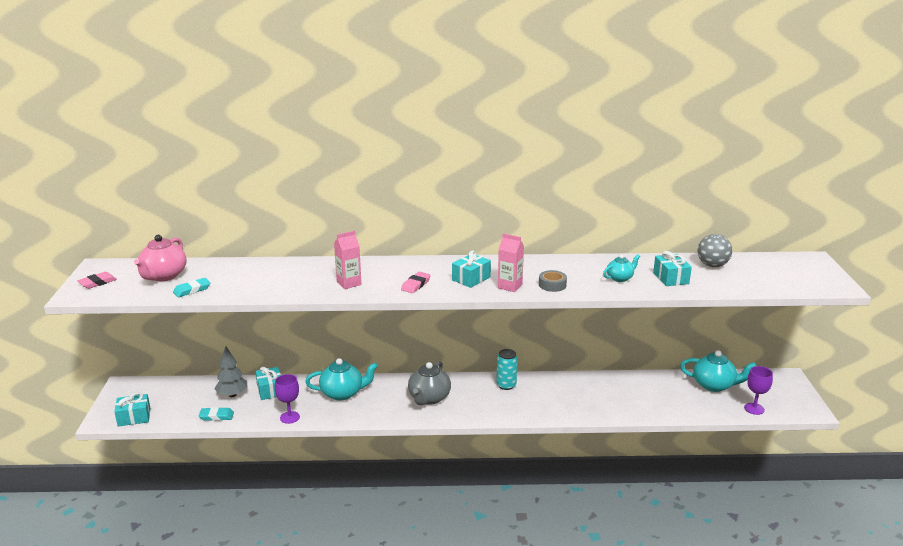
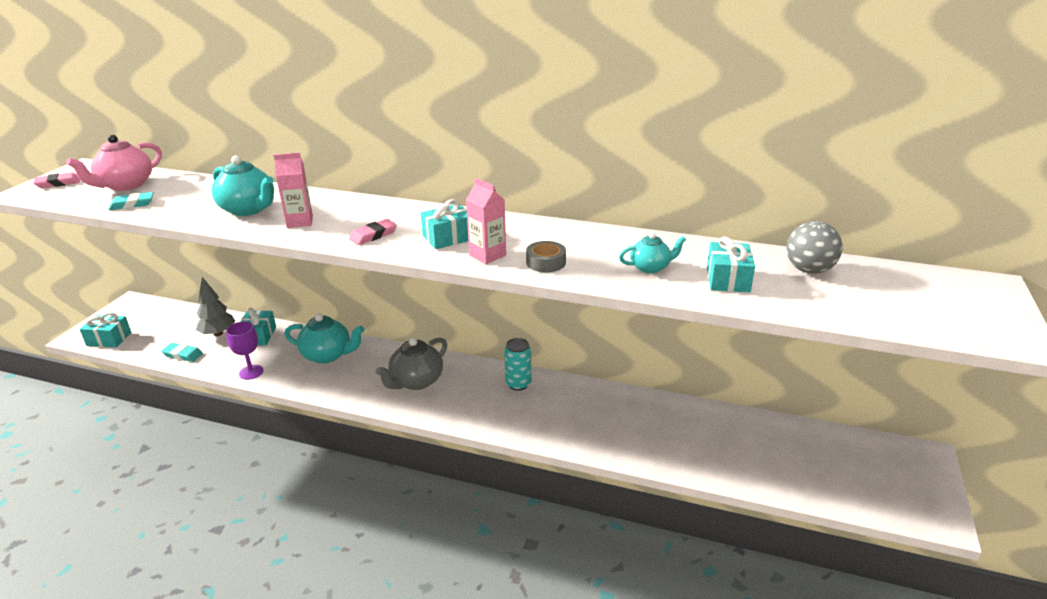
camera: 20 degrees right, 5 degrees up
turquoise teapot [680,350,756,392] -> turquoise teapot moved to [212,156,274,216]
purple goblet [744,366,773,415] -> none

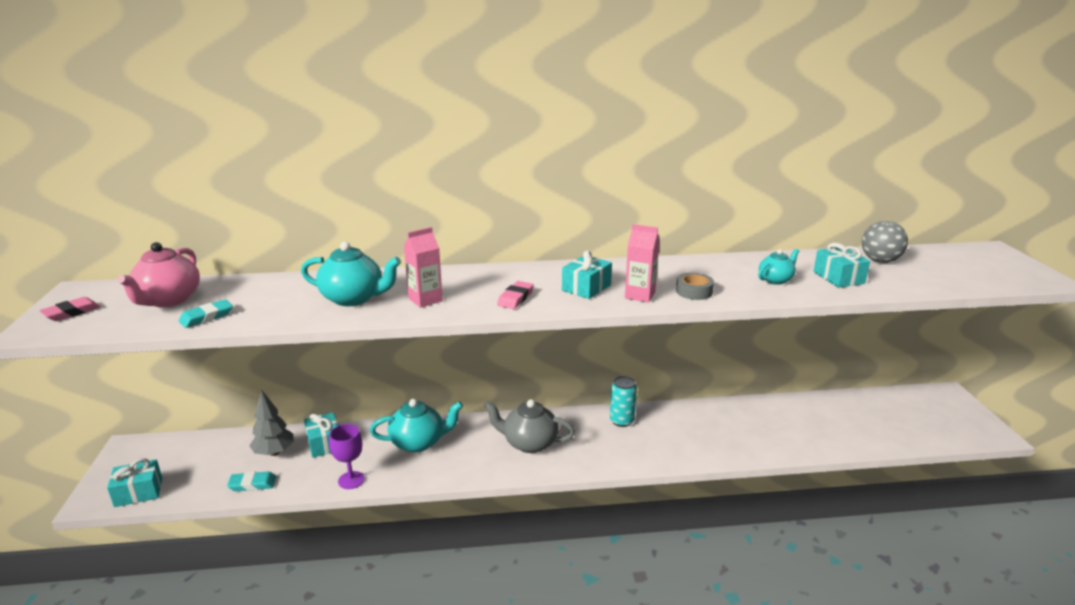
camera: 25 degrees left, 5 degrees down
grey teapot [375,337,447,390] -> grey teapot turned 90 degrees clockwise [484,399,575,453]

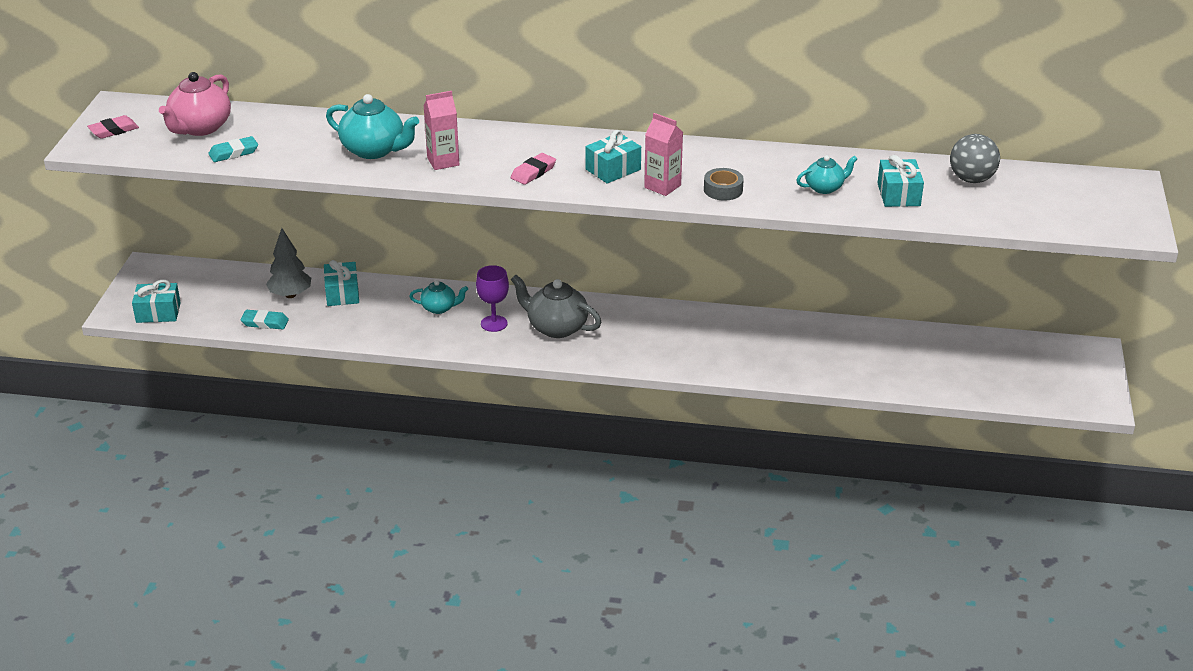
camera: 15 degrees right, 10 degrees up
purple goblet [329,424,365,489] -> purple goblet moved to [476,265,509,332]
turquoise teapot [370,399,463,453] -> turquoise teapot [409,280,468,314], size x0.59
turquoise can [610,376,637,427] -> none

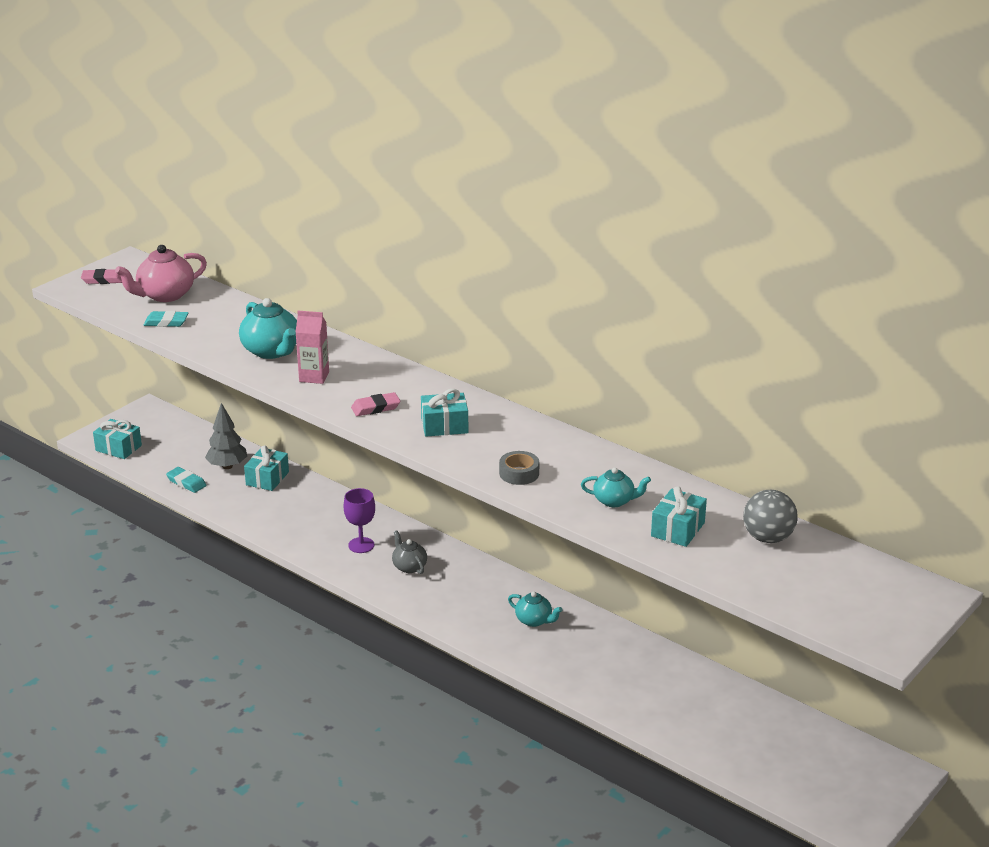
camera: 30 degrees right, 5 degrees down
turquoise teapot [409,280,468,314] -> turquoise teapot moved to [508,591,562,627]
grey teapot [511,275,601,338] -> grey teapot [392,530,427,574], size x0.59
pink carton [644,113,683,196] -> none

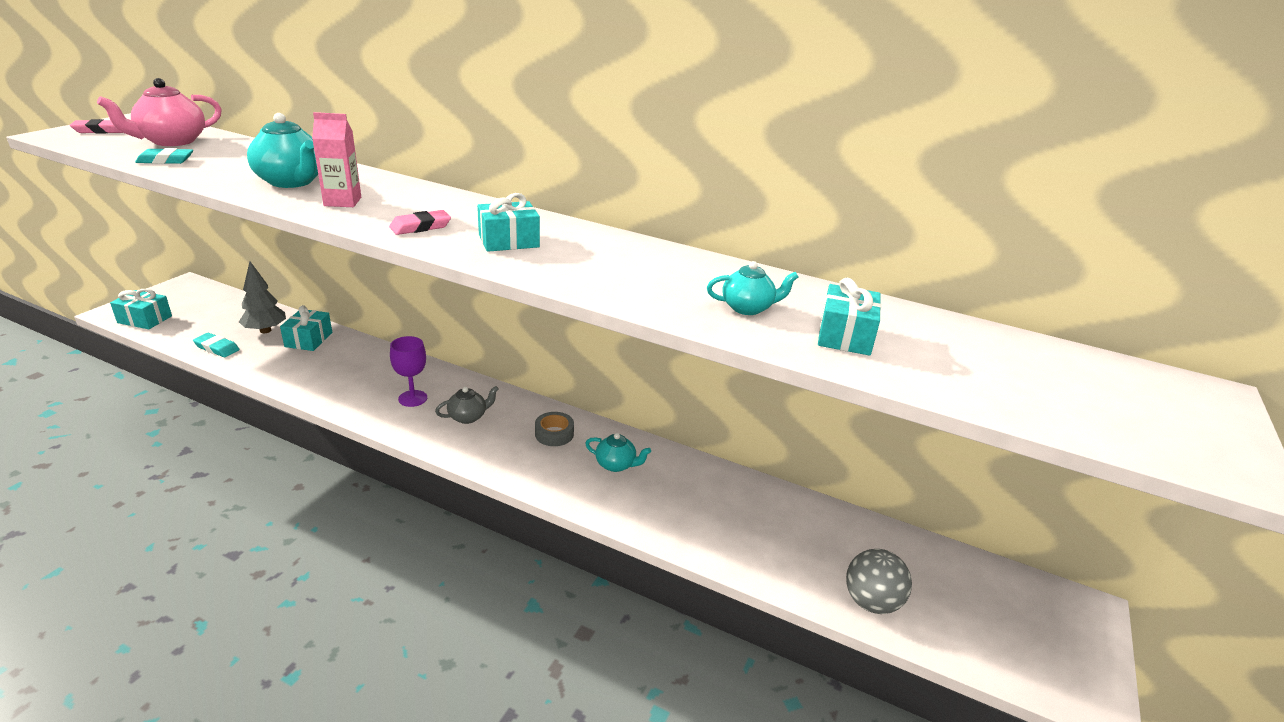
camera: 15 degrees left, 0 degrees up
grey teapot [392,530,427,574] -> grey teapot turned 105 degrees clockwise [435,386,499,424]
grey tape [499,451,539,485] -> grey tape moved to [535,412,574,446]
grey ball [743,490,798,543] -> grey ball moved to [846,549,912,614]

